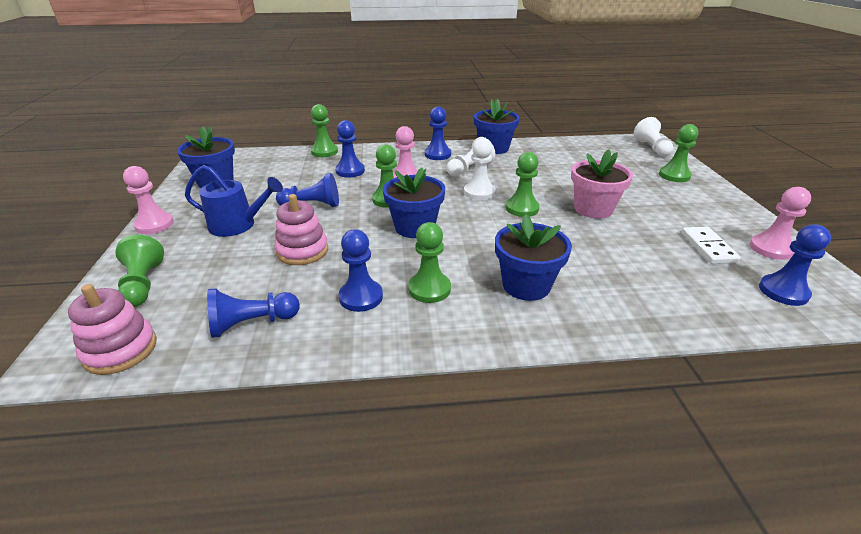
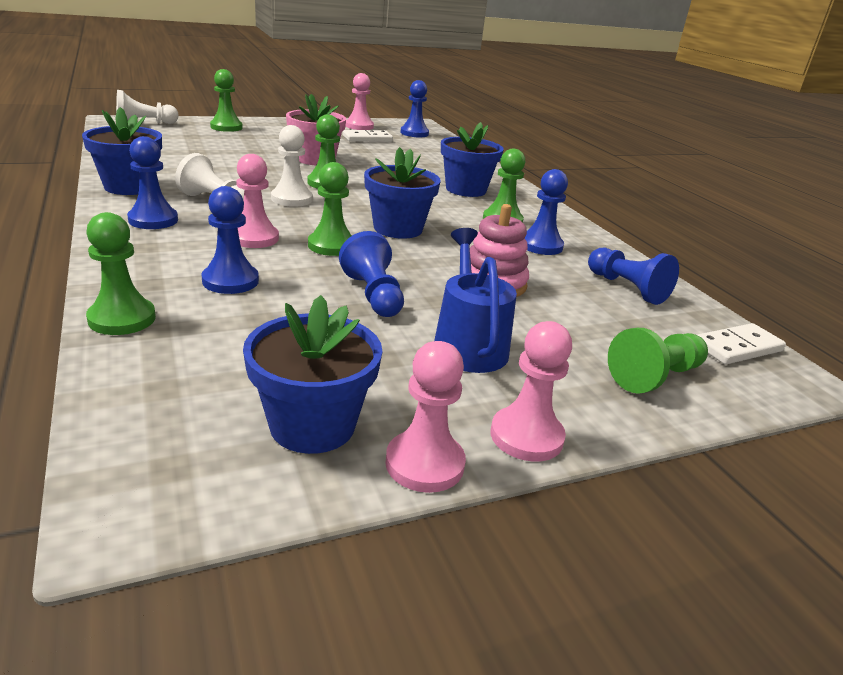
camera: 110 degrees left, 5 degrees down
pink stacking toy [68,284,157,375] -> white domino [697,323,786,365]
none -> pink pawn [385,341,466,493]

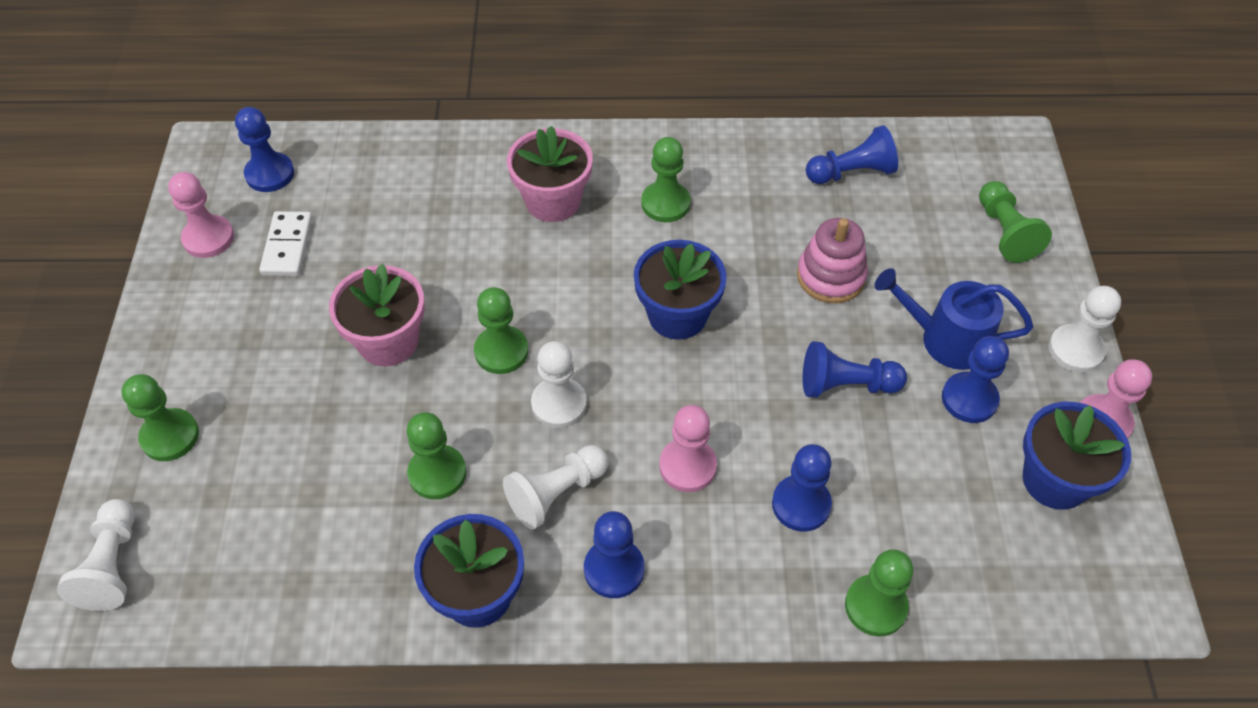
camera: 65 degrees left, 25 degrees up
green pawn [308,162,352,256] -> green pawn moved to [407,412,466,499]
blue flower pot [441,122,504,197] -> pink flower pot [507,126,593,222]
pink pawn [491,321,572,462] -> white pawn [1049,286,1121,372]
blue pawn [525,169,568,255] -> blue pawn moved to [942,336,1009,423]
white domino [697,323,786,365] -> none

